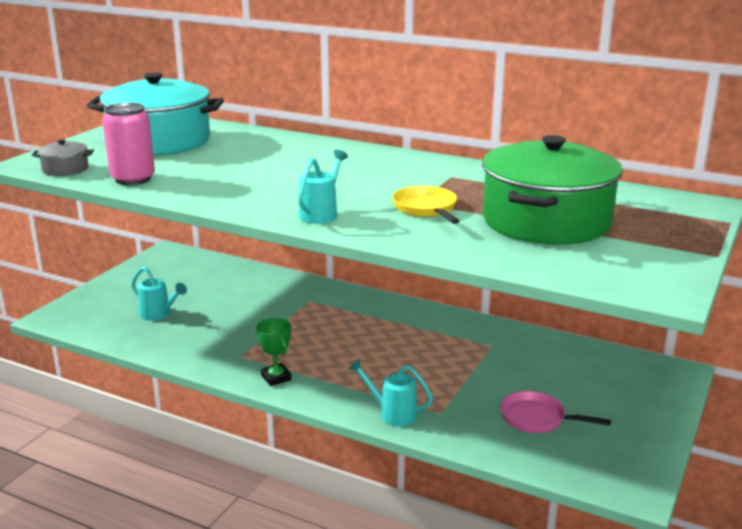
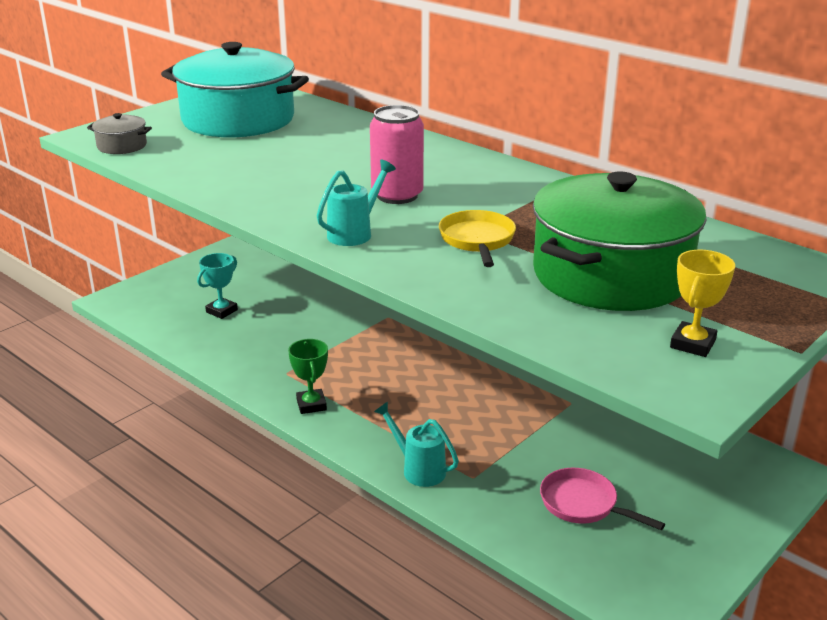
camera: 15 degrees right, 5 degrees up
pink can [102,103,155,185] -> pink can moved to [370,105,424,204]
turquoise watering can [131,266,187,321] -> turquoise trophy [197,253,238,319]
none -> yellow trophy [670,250,735,357]

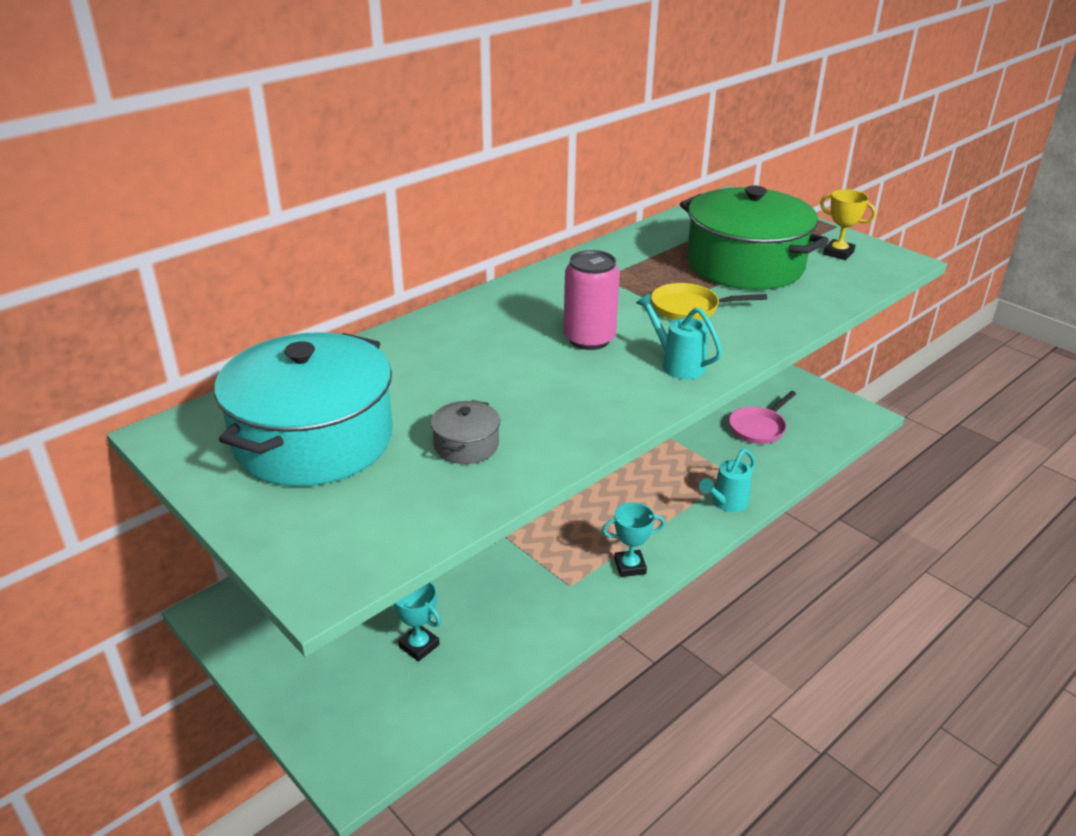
camera: 85 degrees left, 5 degrees up
grey pot [87,113,152,154] -> grey pot moved to [431,400,500,464]
green trophy [288,339,328,414] -> turquoise trophy [602,502,665,577]

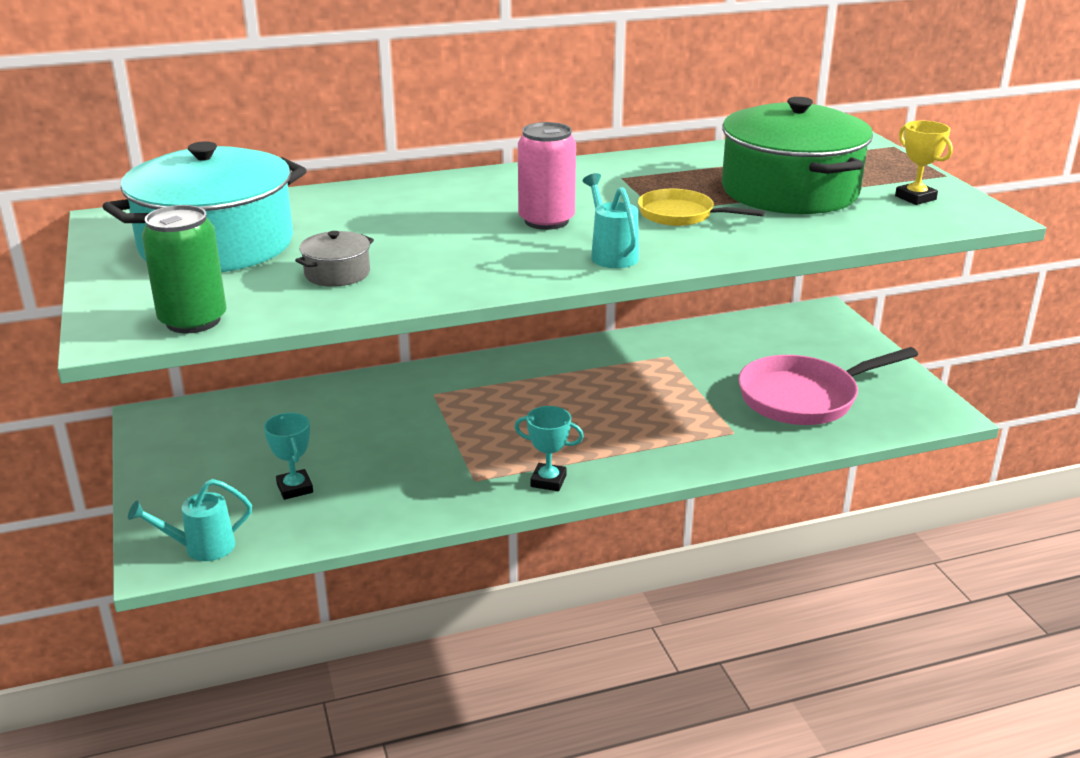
camera: 25 degrees right, 5 degrees down
turquoise watering can [699,448,755,512] -> turquoise watering can moved to [128,479,252,561]
pink pan [729,391,796,444] -> pink pan [738,347,918,425], size x1.73
none -> green can [142,205,227,333]

